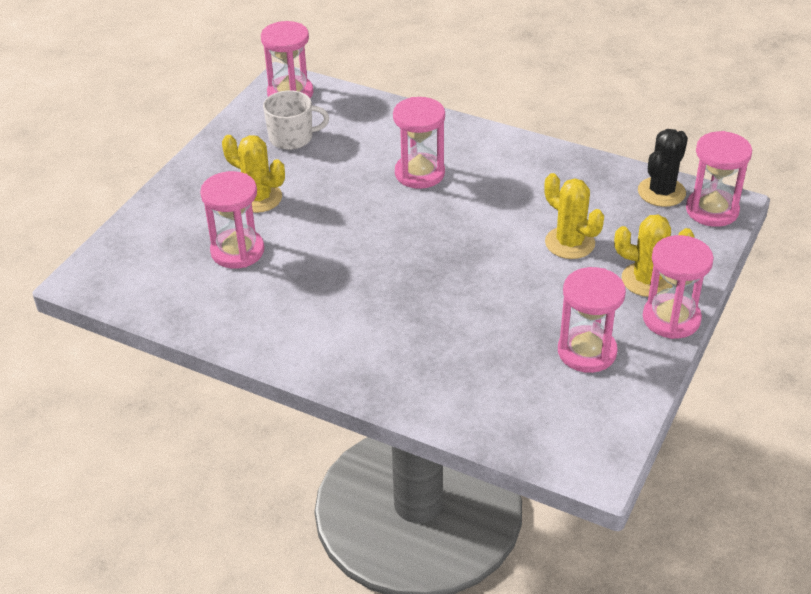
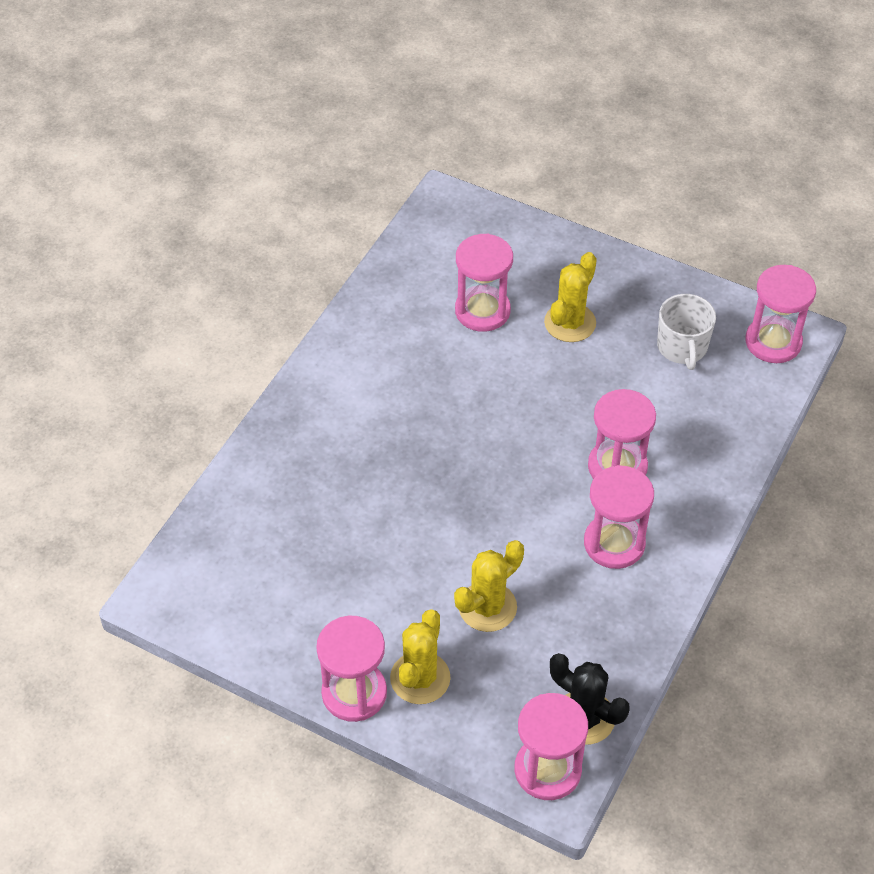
camera: 90 degrees right, 10 degrees up
pink hourglass [558,267,626,373] -> pink hourglass moved to [584,465,654,569]

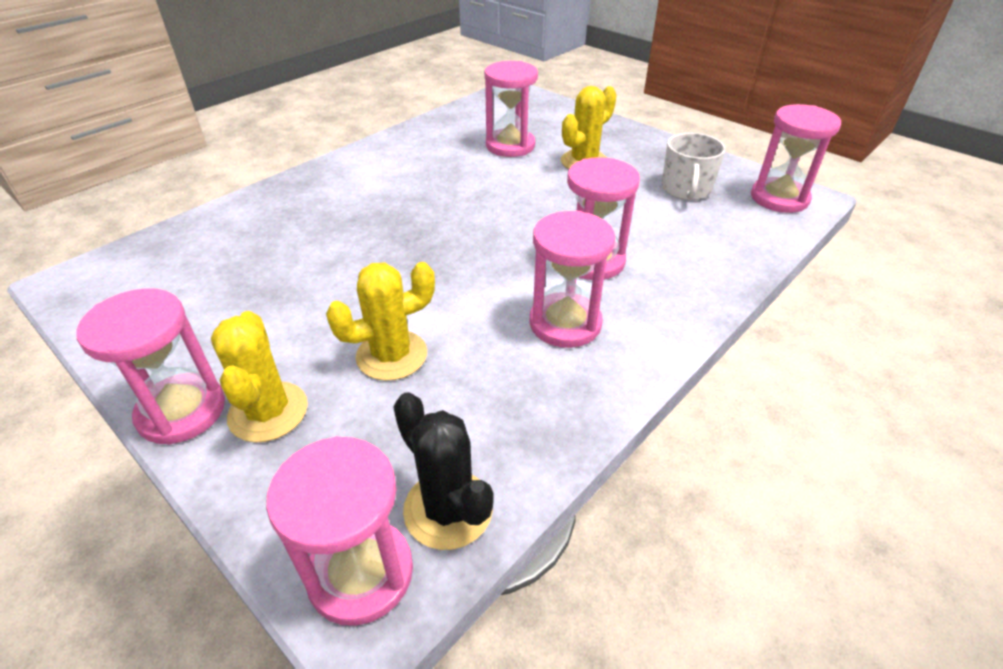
camera: 15 degrees right, 10 degrees down
yellow cactus [390,609,451,704] -> yellow cactus turned 45 degrees counterclockwise [211,311,308,443]

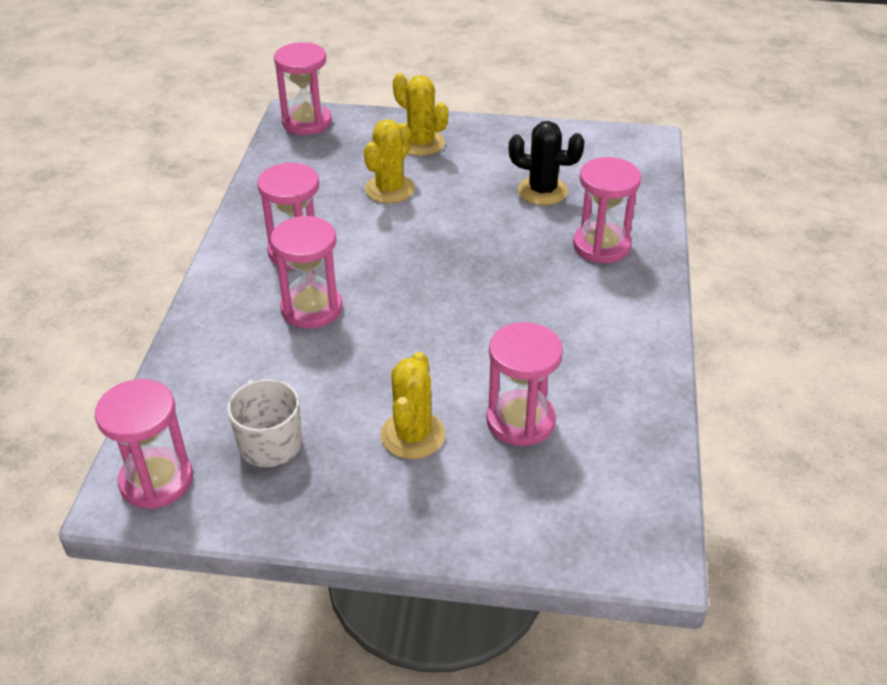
camera: 145 degrees right, 0 degrees up
pink hourglass [76,288,225,445] -> pink hourglass moved to [573,157,641,263]
black cactus [393,392,494,550] -> black cactus moved to [509,121,585,205]

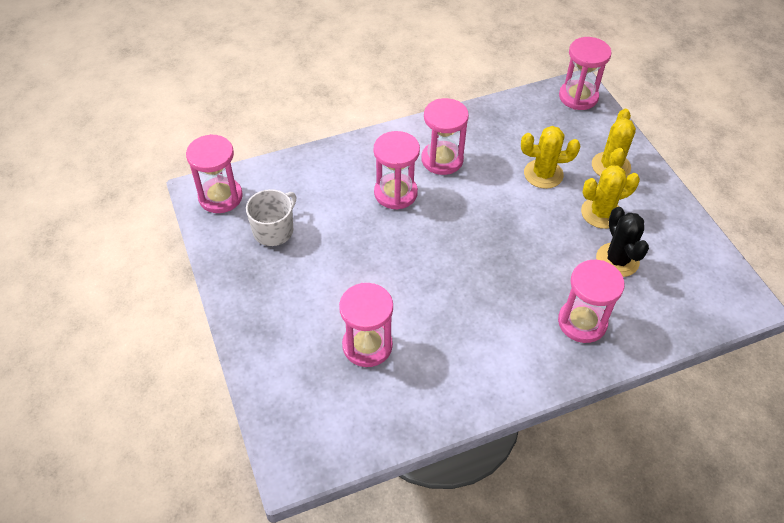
camera: 60 degrees right, 10 degrees up
yellow cactus [380,352,445,459] -> yellow cactus moved to [581,165,640,229]

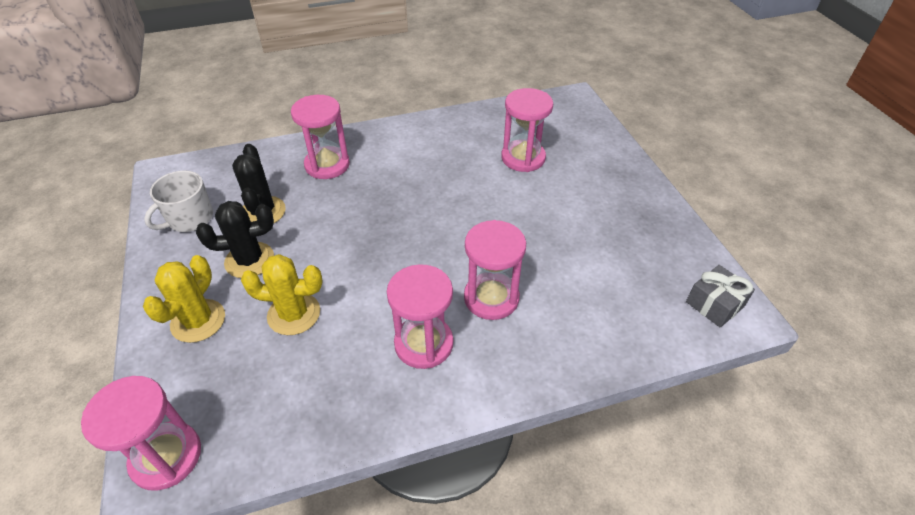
camera: 175 degrees left, 5 degrees down
pink hourglass [186,134,243,213] -> grey gift [686,265,755,328]
white mug [246,189,297,246] -> white mug moved to [144,170,213,232]
yellow cactus [581,165,640,229] -> black cactus [196,201,274,278]

